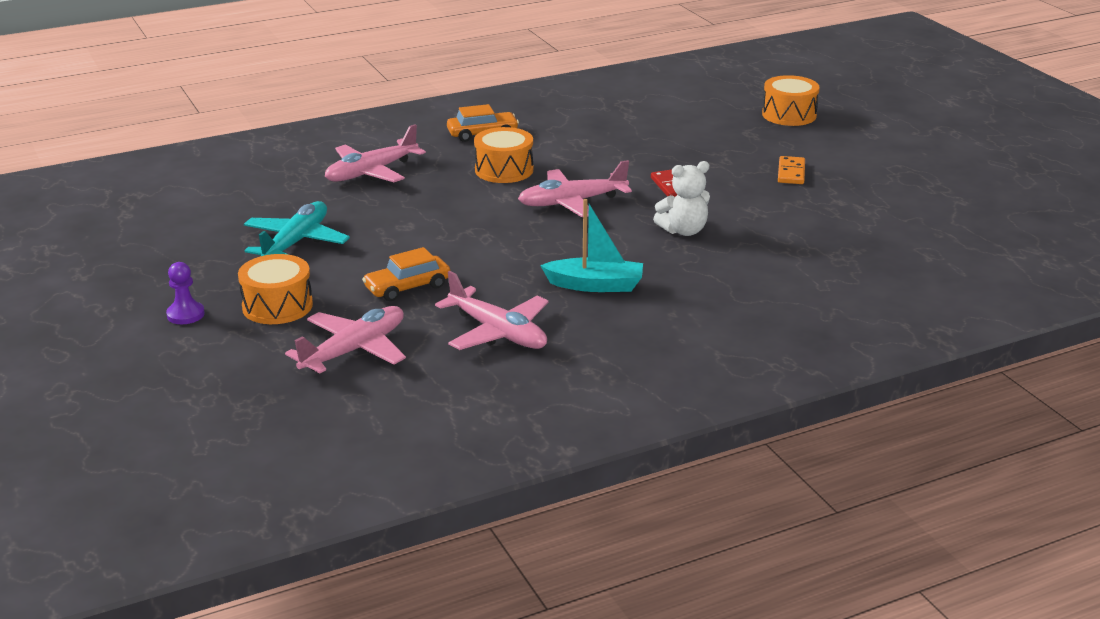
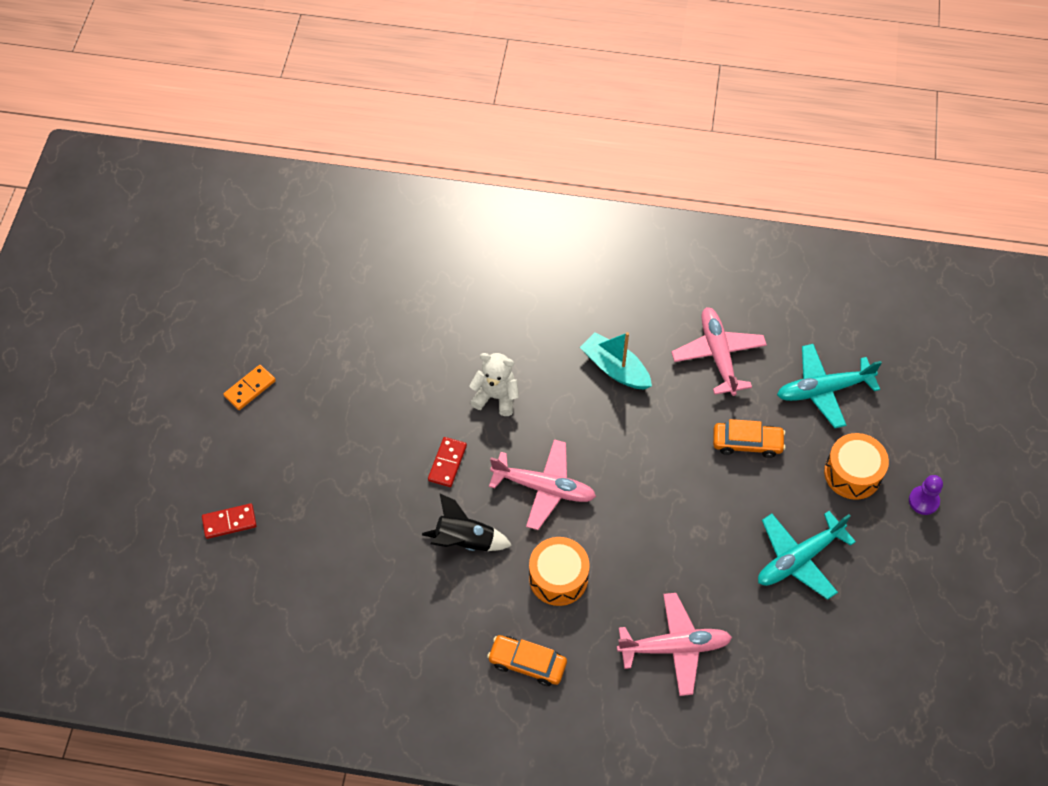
camera: 145 degrees left, 30 degrees up
pink plane [285,306,406,373] -> turquoise plane [777,344,882,428]
orange drum [762,75,820,126] -> red domino [202,503,257,539]
orange domino [778,156,805,184] -> orange domino moved to [223,365,276,410]
none -> black rocket [422,493,512,551]

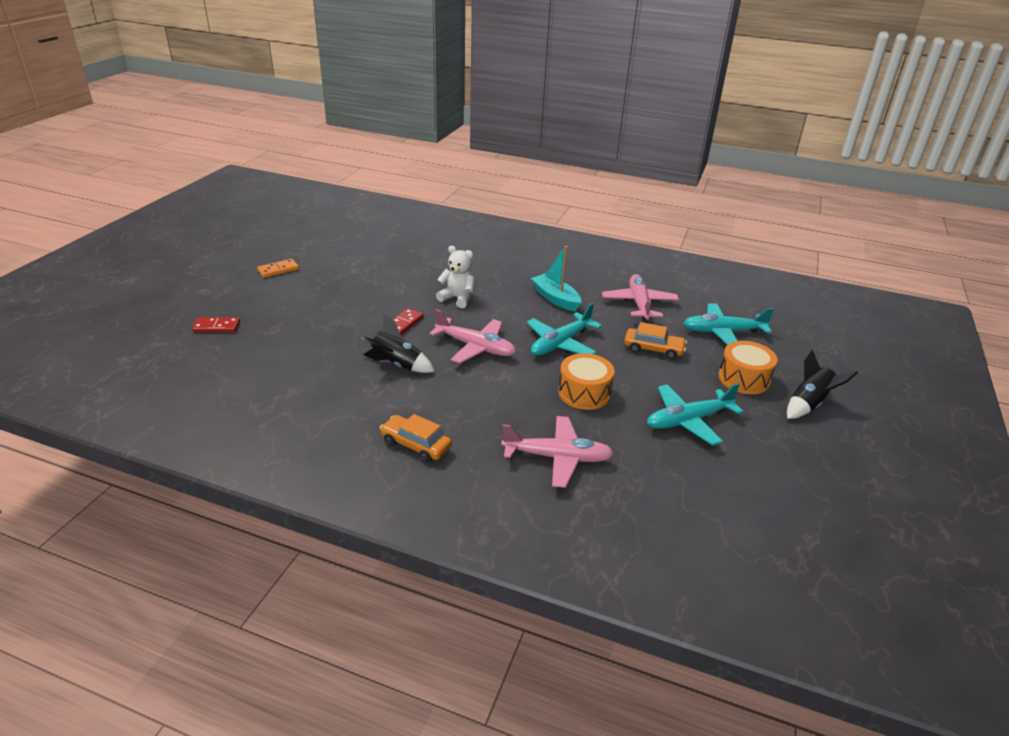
camera: 10 degrees right, 25 degrees down
orange drum [529,537,590,606] -> orange drum moved to [558,353,615,410]
purple pawn [909,475,943,515] -> black rocket [787,350,858,419]
none -> turquoise plane [527,303,602,356]

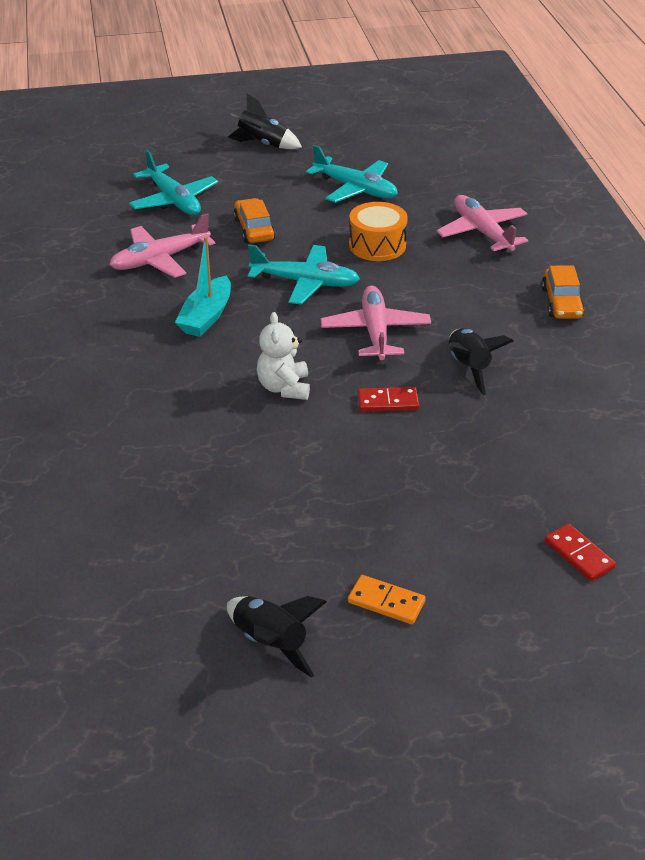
camera: 120 degrees left, 5 degrees up
orange drum [718,341,778,394] -> none
none -> black rocket [227,596,327,678]

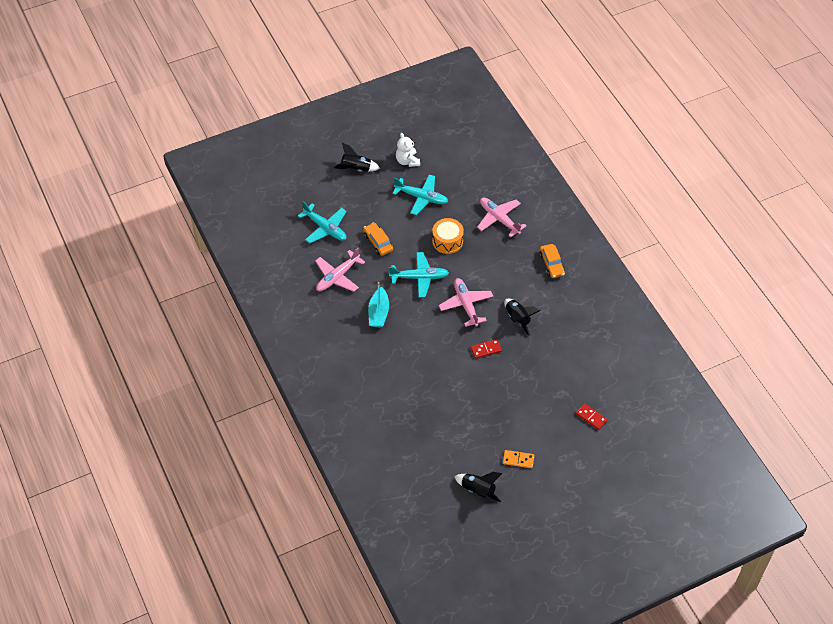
camera: 15 degrees left, 15 degrees up
white teddy bear [257,312,310,400] -> white teddy bear moved to [396,133,420,167]

